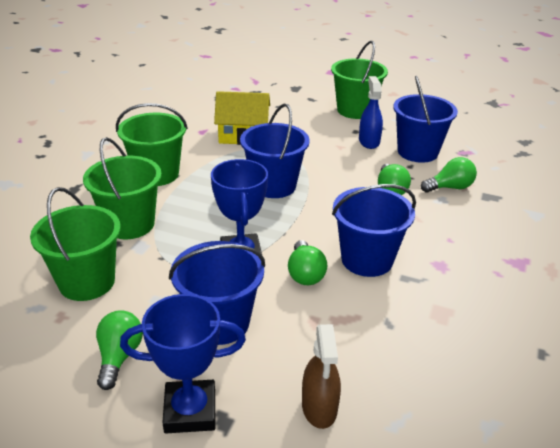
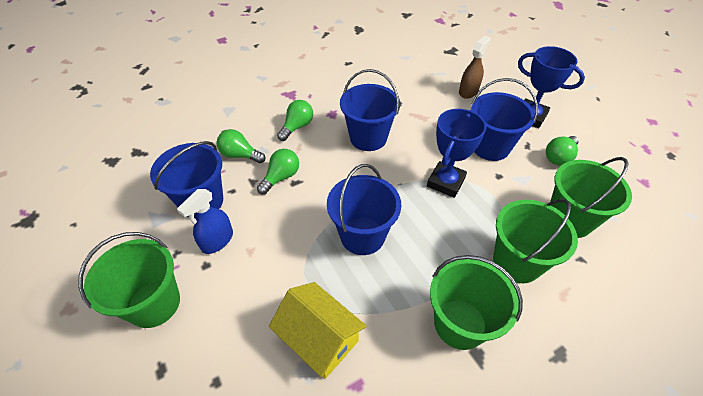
camera: 140 degrees left, 15 degrees up
green light bulb [288,240,327,285] -> green light bulb moved to [277,100,313,141]

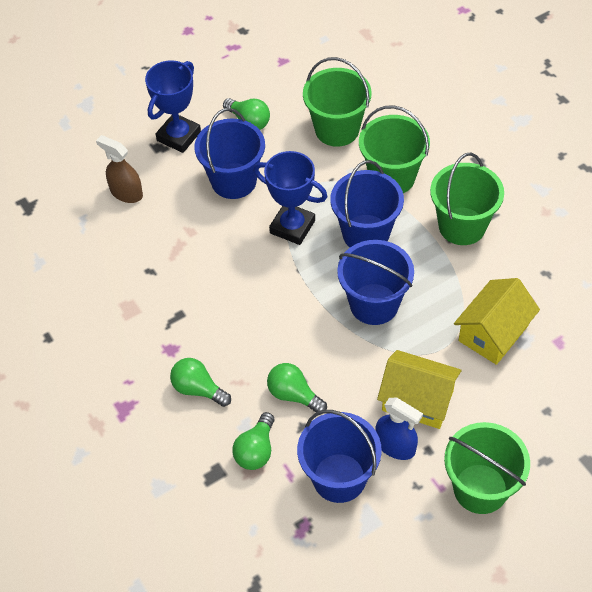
camera: 90 degrees left, 5 degrees up
blue bucket [340,69,400,151] -> blue bucket moved to [330,160,404,247]
none -> yellow house [377,350,462,429]

